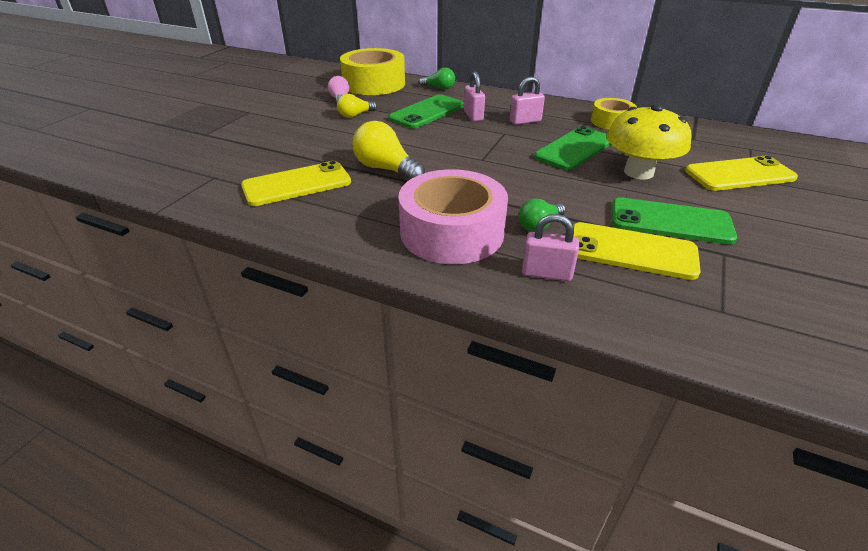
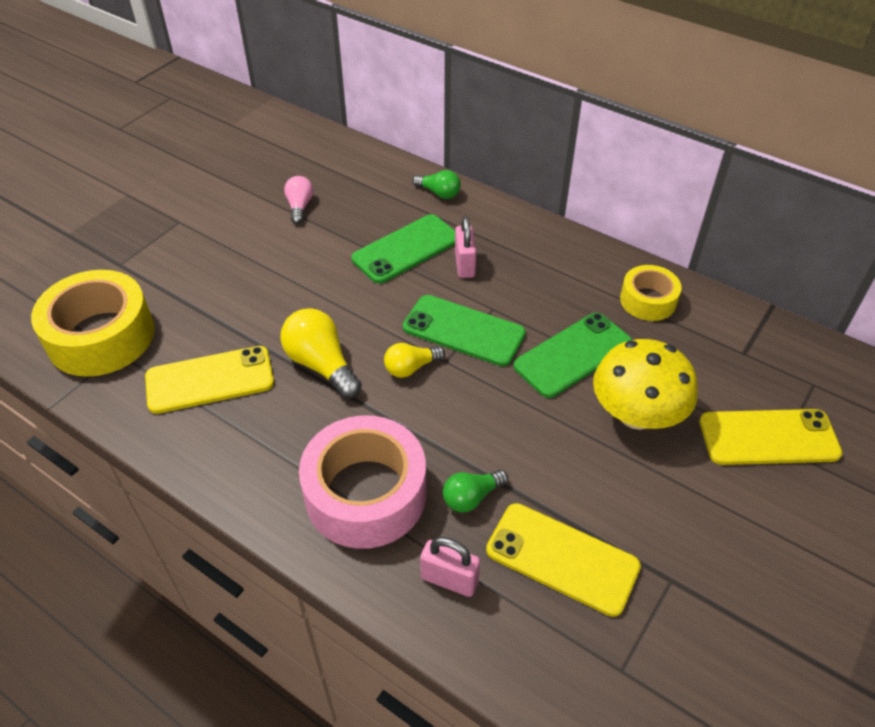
camera: 10 degrees right, 10 degrees up
yellow light bulb [337,94,377,118] -> yellow light bulb moved to [384,343,445,378]
yellow tape [340,48,405,95] -> yellow tape moved to [31,270,154,377]
pink padlock [510,76,545,125] -> none
green phone [612,197,737,245] -> green phone moved to [403,295,526,366]

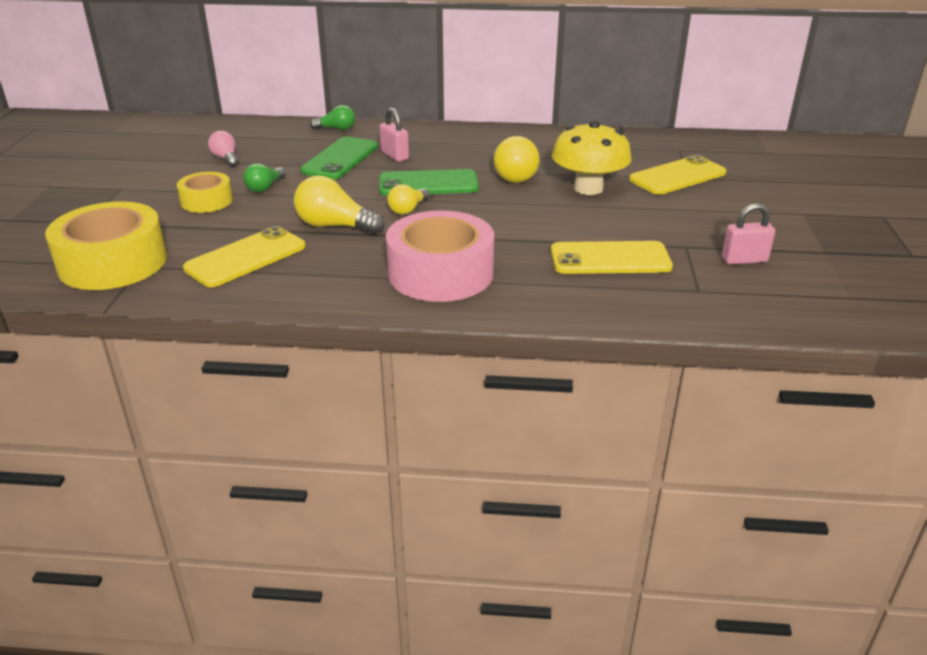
camera: 30 degrees left, 15 degrees down
pink padlock [420,537,480,597] -> pink padlock moved to [722,203,775,265]
green light bulb [443,470,508,512] -> green light bulb moved to [243,163,286,192]
green phone [514,313,632,398] -> yellow light bulb [494,136,540,183]
yellow tape [620,265,682,321] -> yellow tape moved to [177,172,233,213]

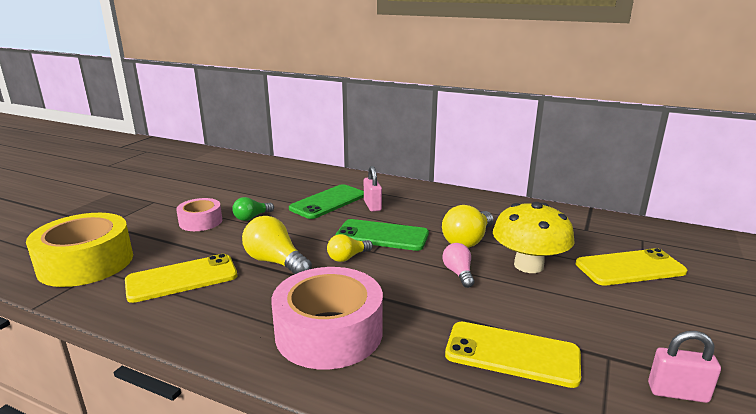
camera: 20 degrees right, 10 degrees down
yellow tape [177,172,233,213] -> pink tape [176,198,222,231]
pink light bulb [208,131,239,167] -> pink light bulb moved to [443,243,474,288]
green light bulb [310,105,355,130] -> none

